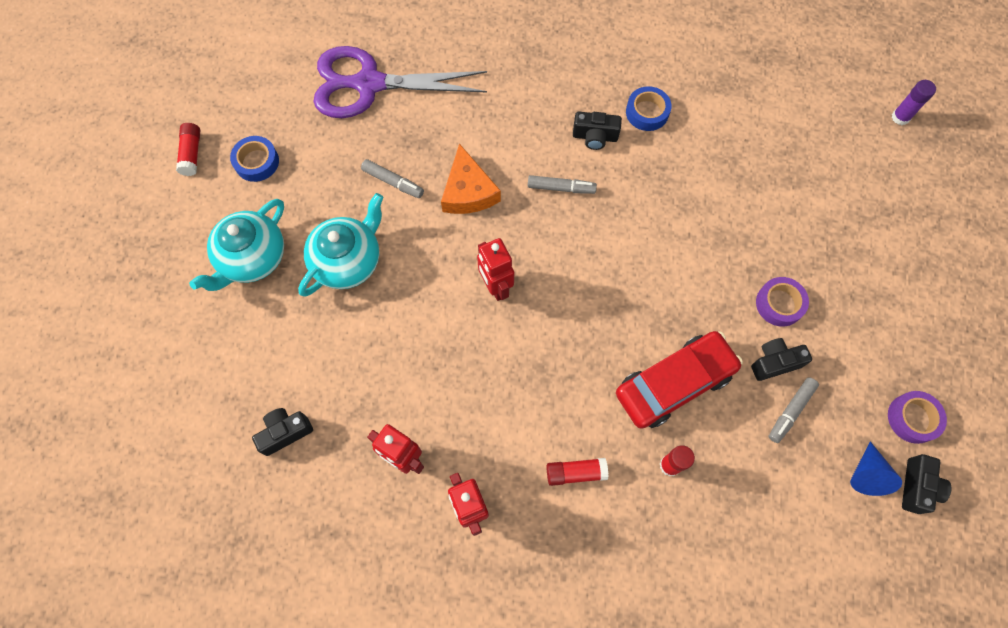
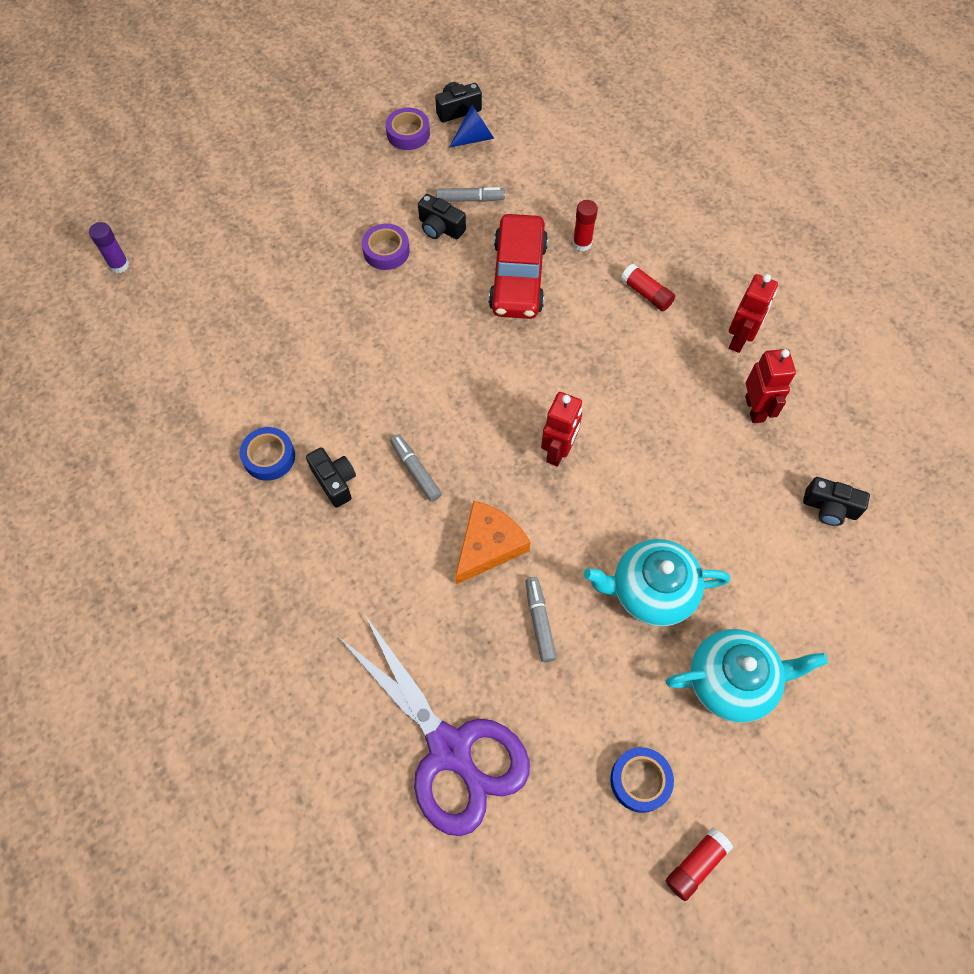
camera: 130 degrees left, 5 degrees down
red car [616,331,743,429] -> red car turned 105 degrees counterclockwise [489,214,548,319]

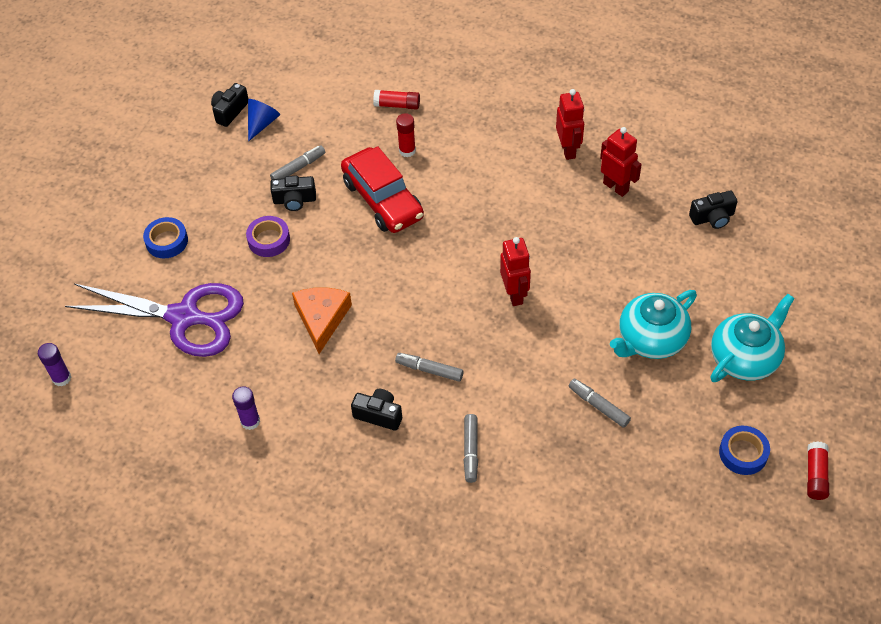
camera: 35 degrees left, 10 degrees down
blue tape [240,427,295,481] -> blue tape moved to [143,217,188,258]
purple scissors [339,615,530,836] -> purple scissors moved to [65,283,244,357]
purple tape [386,108,430,150] -> none
orange cheese [455,500,531,584] -> orange cheese moved to [292,288,352,354]
red glue stick [621,264,675,311] -> red glue stick moved to [373,90,420,110]
none -> purple glue stick [232,386,260,430]
none -> grey marker [464,414,478,483]

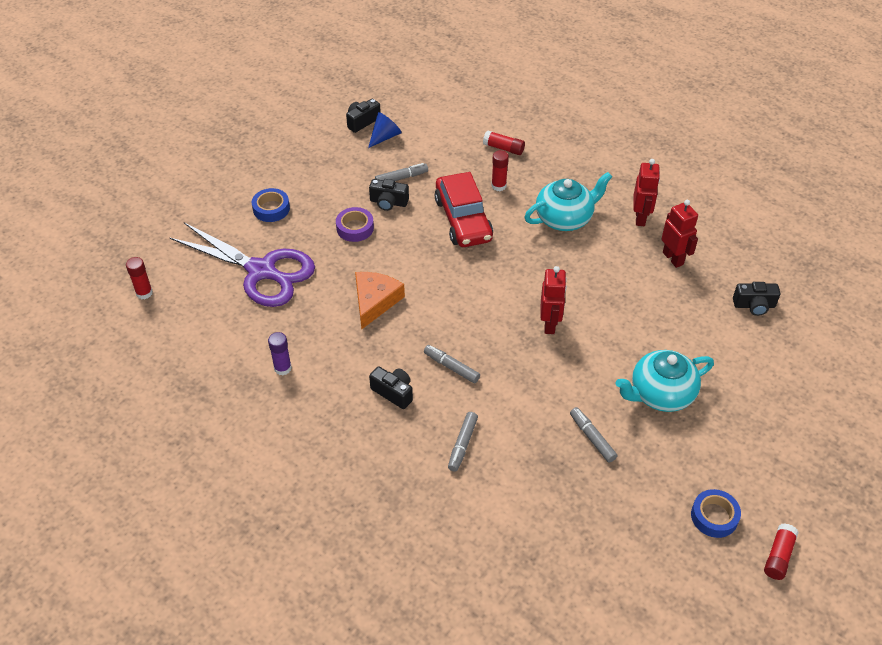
camera: 15 degrees right, 5 degrees down
purple glue stick [38,343,71,386] -> red glue stick [126,257,153,299]
turquoise teapot [711,294,795,382] -> turquoise teapot moved to [524,172,612,231]

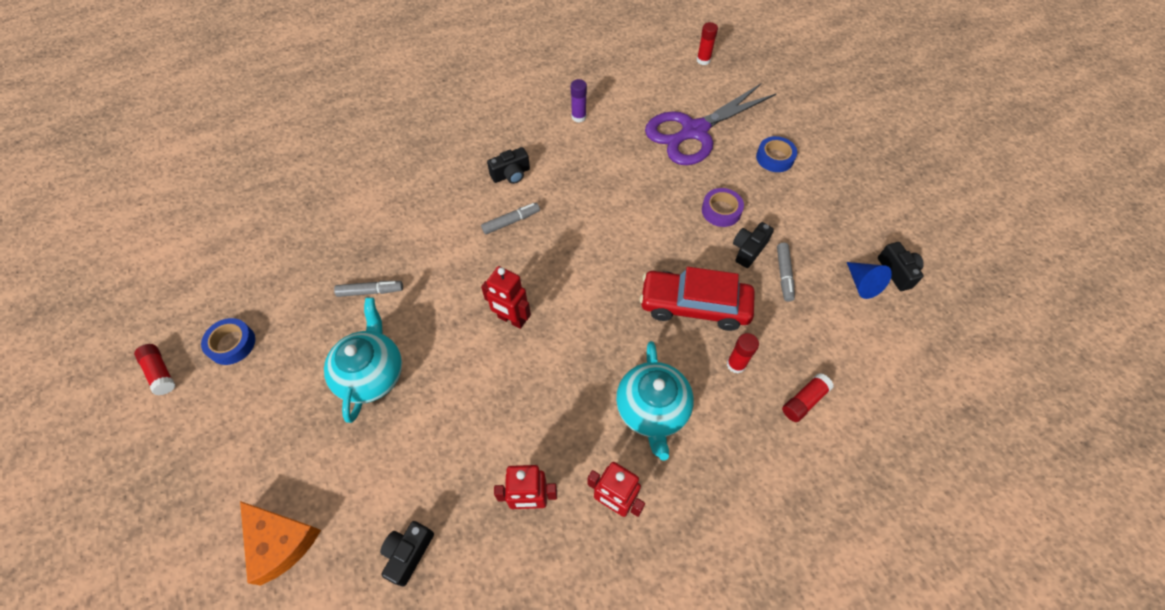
camera: 115 degrees right, 10 degrees up
orange cheese [355,272,405,329] -> orange cheese moved to [240,501,321,586]
grey marker [448,412,478,472] -> none

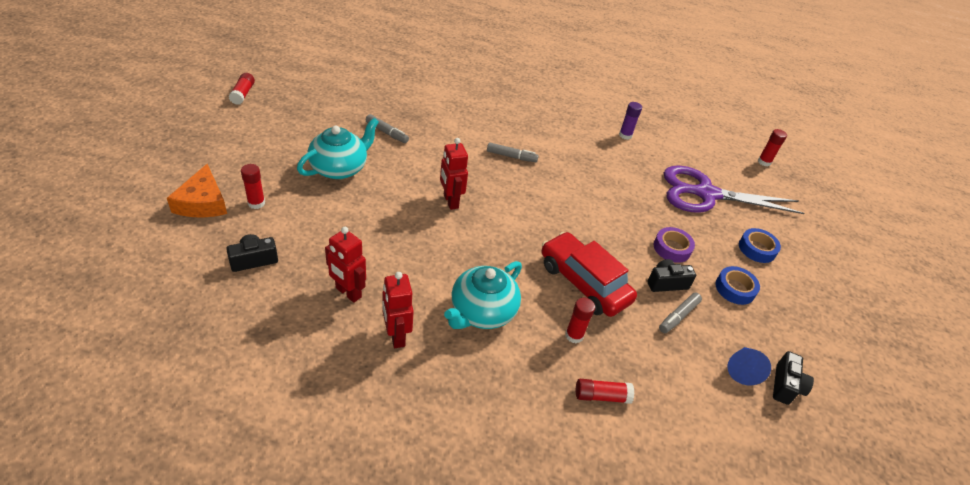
camera: 35 degrees right, 15 degrees down
blue tape [201,318,255,365] -> blue tape moved to [715,266,760,305]
black camera [487,147,530,184] -> none
none -> red glue stick [241,164,265,209]

